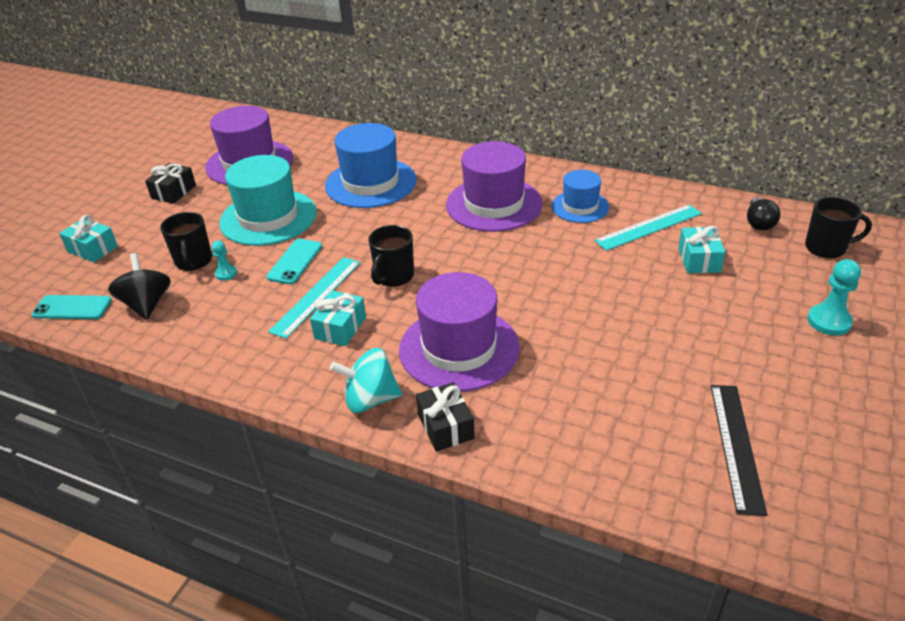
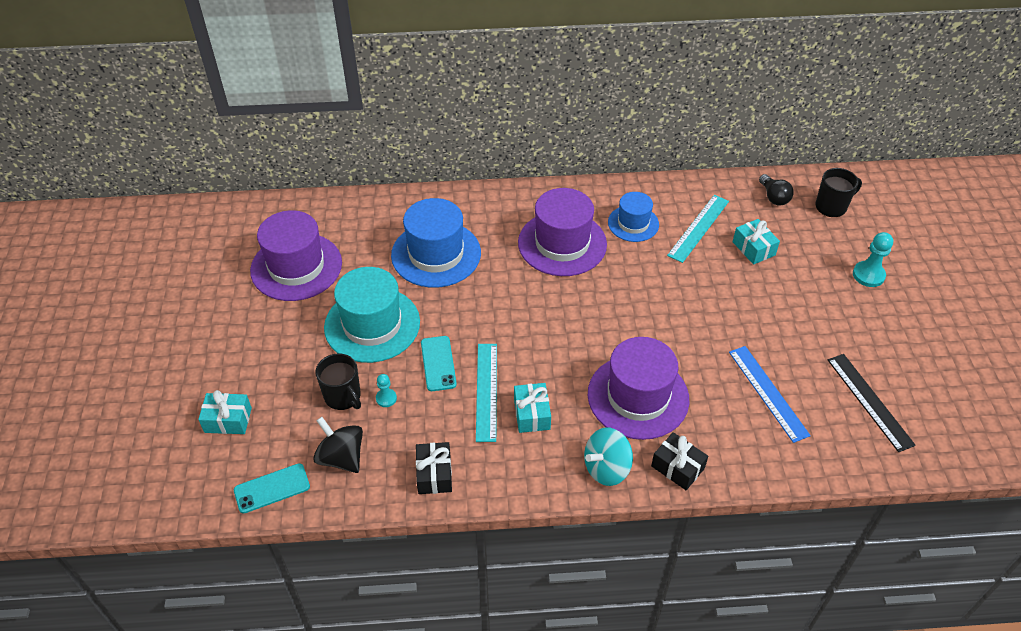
camera: 30 degrees left, 10 degrees up
black gift [145,163,196,204] -> black gift moved to [416,442,452,494]
black mug [369,225,414,287] -> none
none -> blue ruler [729,346,811,443]

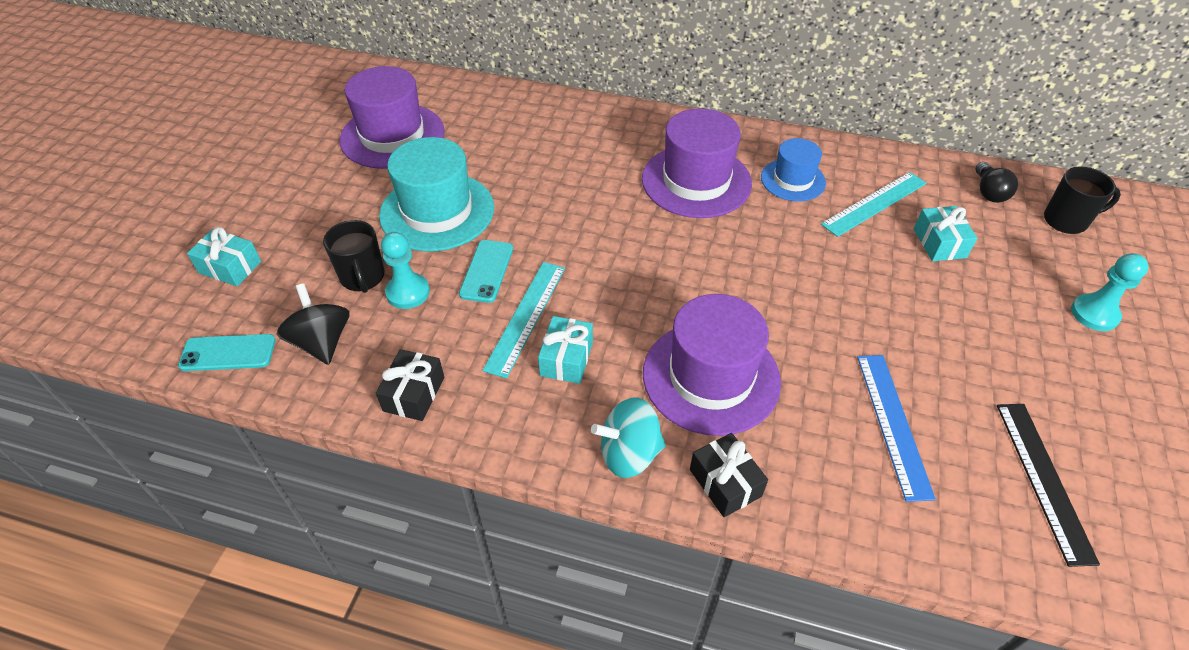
camera: 20 degrees right, 0 degrees up
turquoise pawn [376,374,397,407] -> turquoise pawn [381,232,430,309], size x1.68
blue hat [391,198,481,288] -> none

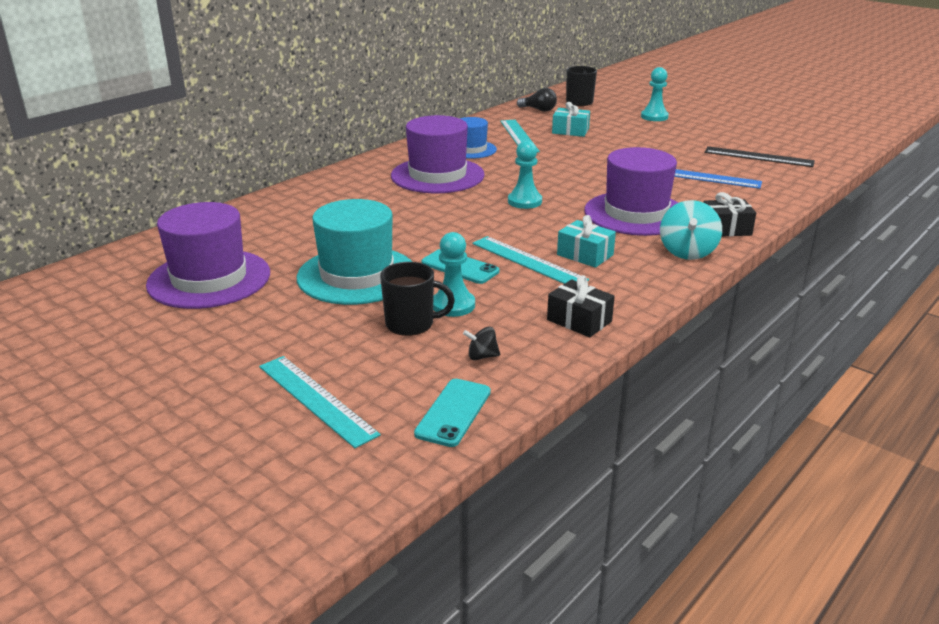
camera: 65 degrees left, 20 degrees down
turquoise gift [187,227,261,286] -> turquoise ruler [259,356,380,448]
black spinning top [277,283,350,365] -> black spinning top [463,327,500,360], size x0.52
none -> turquoise pawn [508,141,542,209]

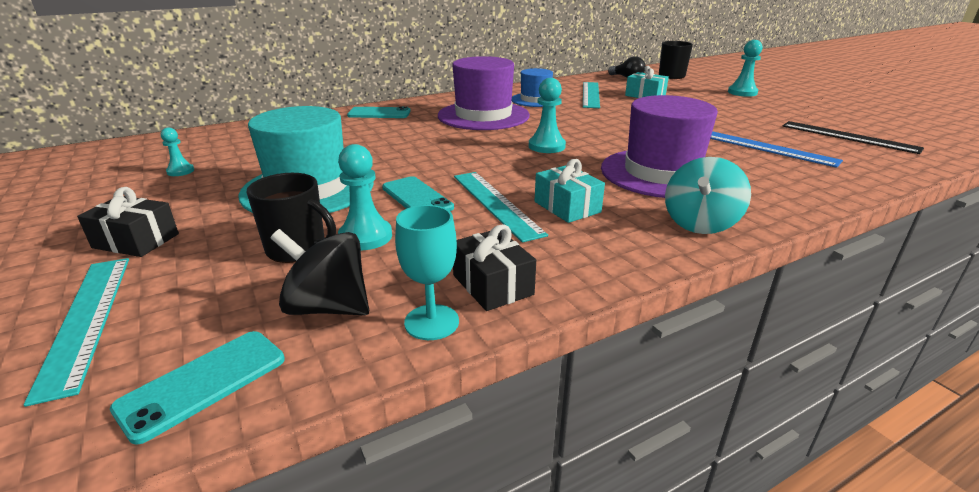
camera: 20 degrees right, 0 degrees up
purple hat [146,202,270,309] -> turquoise pawn [161,128,194,176]
black spinning top [463,327,500,360] -> black spinning top [271,229,369,315], size x1.93
black gift [703,192,756,236] -> black gift moved to [77,187,179,257]
none -> turquoise phone [347,107,411,118]
none -> turquoise goblet [395,205,459,340]

